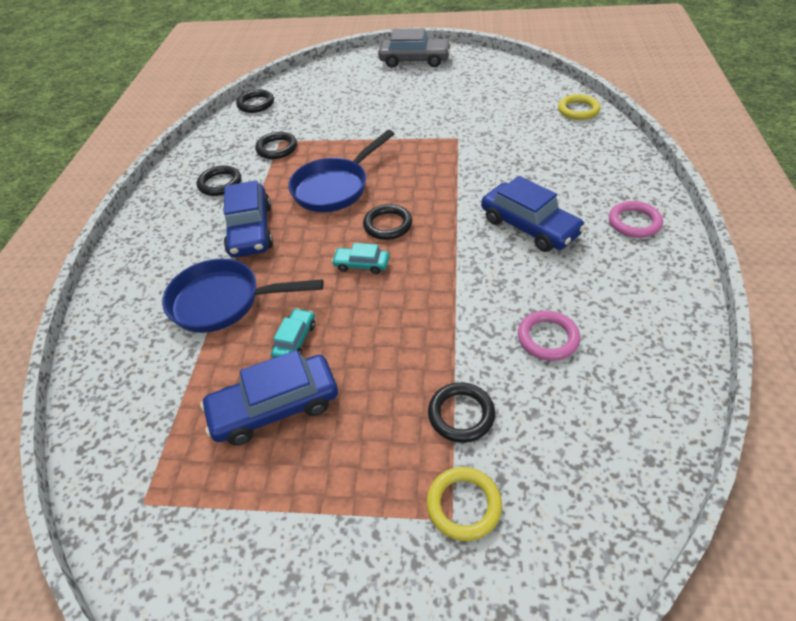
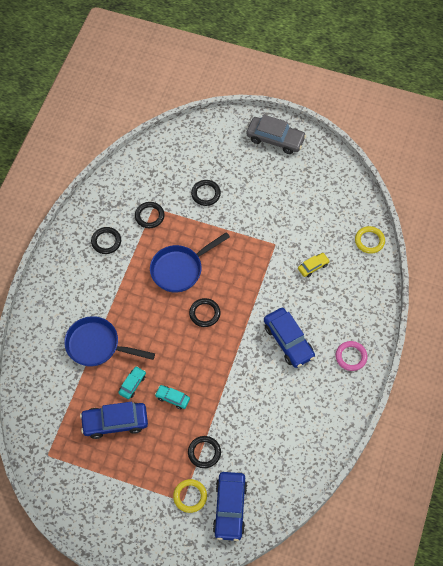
camera: 10 degrees right, 15 degrees up
blue car [224,181,273,257] -> blue car moved to [213,472,247,541]
black ring [236,89,274,113] -> black ring moved to [191,180,221,206]
turquoise car [332,243,389,274] -> turquoise car moved to [155,385,190,409]
pink ring [518,310,580,361] -> none
none -> yellow car [298,253,330,277]

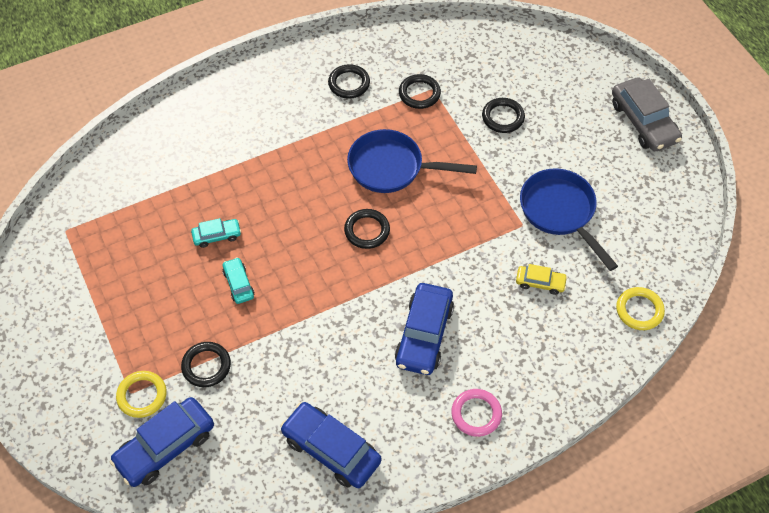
camera: 45 degrees right, 5 degrees down
blue pan [64,316,155,366] -> blue pan moved to [520,168,618,271]
blue car [80,402,148,439] -> blue car moved to [280,402,381,488]

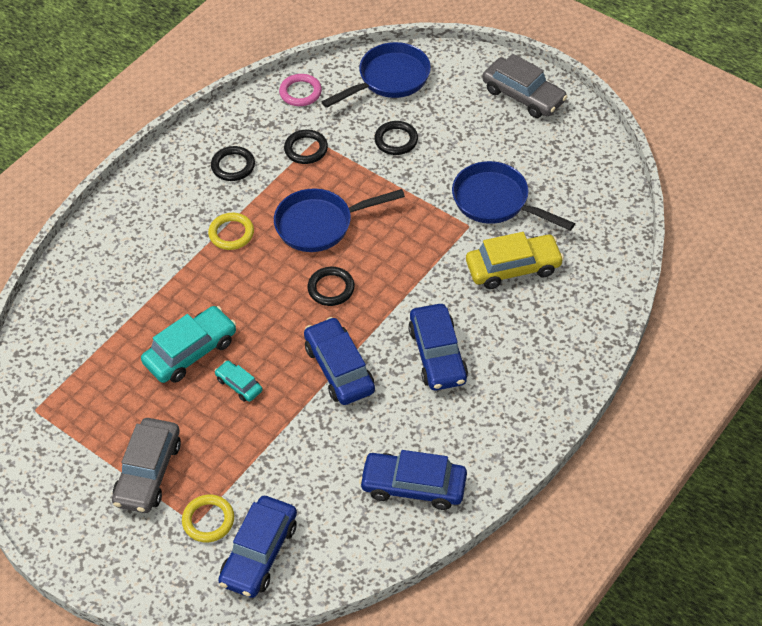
camera: 25 degrees left, 5 degrees down
black ring [181,342,231,387] -> none
turquoise car [191,218,241,248] -> turquoise car [141,306,236,383], size x1.90
pink ring [451,389,502,437] -> pink ring moved to [279,74,322,106]
yellow car [516,264,567,295] -> yellow car [466,232,564,289], size x1.90
yellow ring [616,287,665,330] -> yellow ring moved to [208,213,254,250]
none -> grey car [112,418,181,513]
none -> blue car [304,317,375,405]
none -> blue pan [322,42,431,108]

